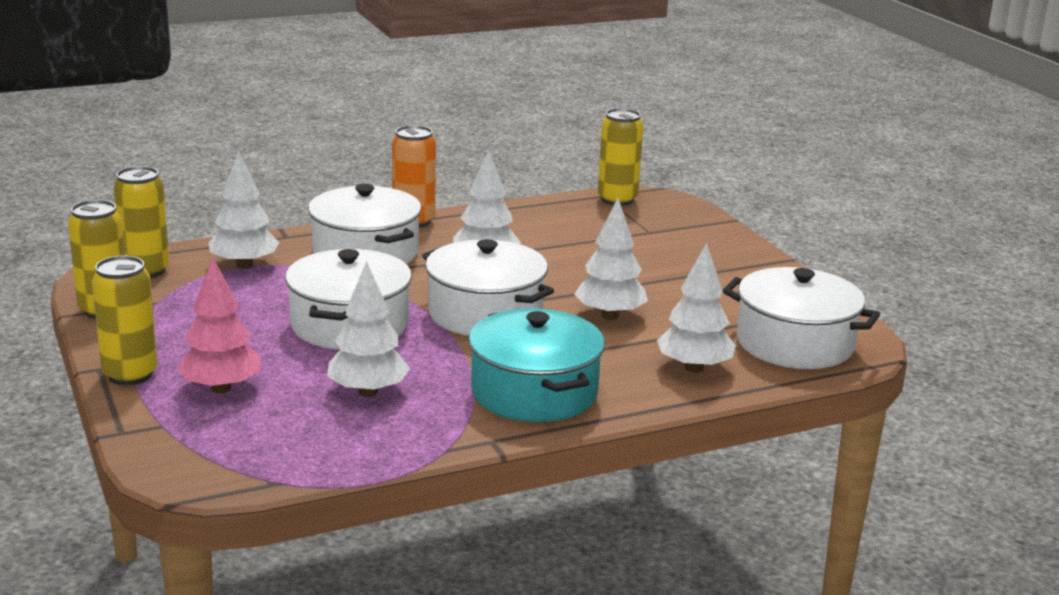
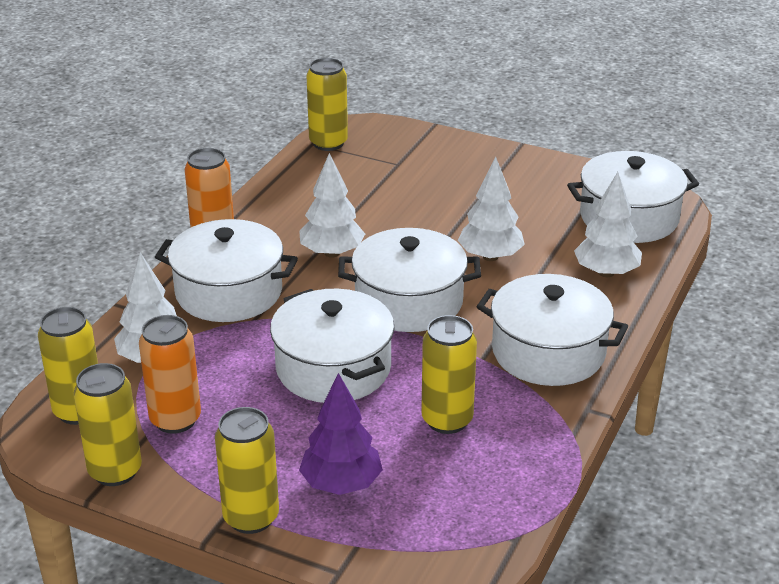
camera: 40 degrees left, 10 degrees up
pink tree [177,258,260,393] -> purple tree [299,373,383,495]
white tree [327,261,410,397] -> yellow can [421,315,477,434]
turquoise pot [469,308,605,422] -> white pot [476,274,628,386]
none -> orange can [139,315,201,434]

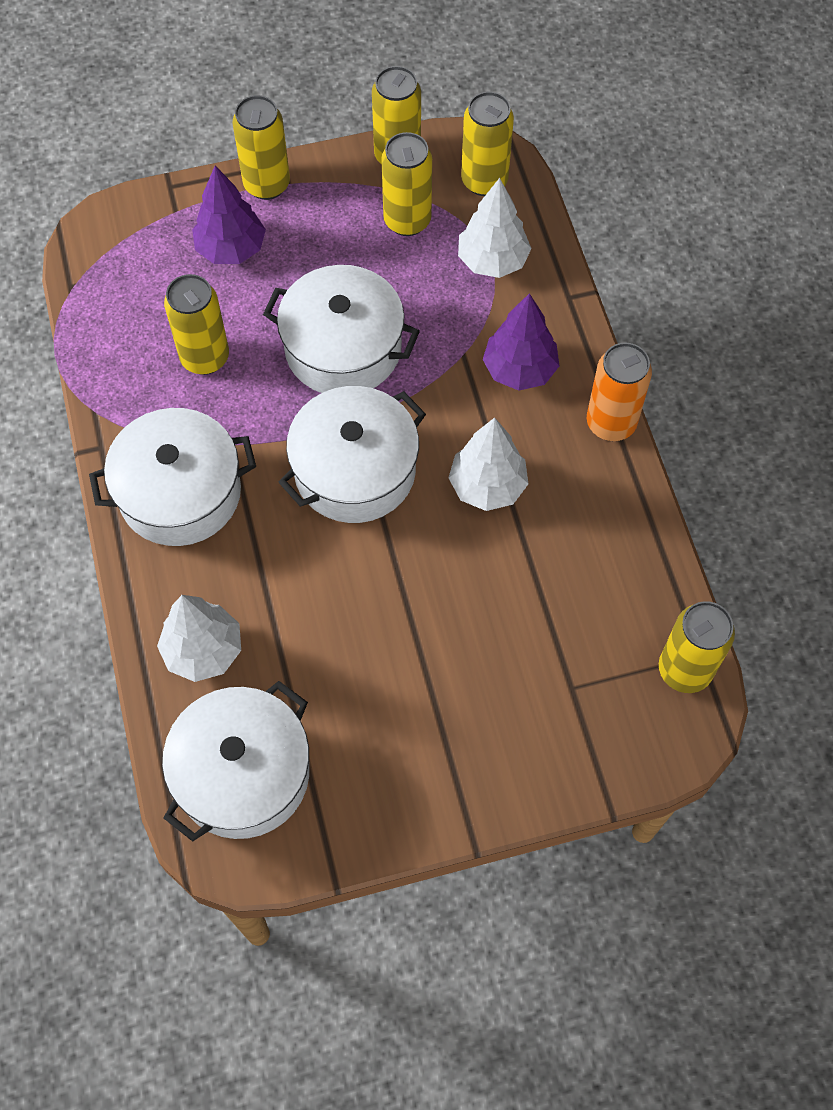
camera: 140 degrees right, 30 degrees up
orange can [139,315,201,434] -> yellow can [381,132,432,236]
white pot [155,219,298,322] -> purple tree [483,293,559,391]
white tree [458,157,525,261] -> none

